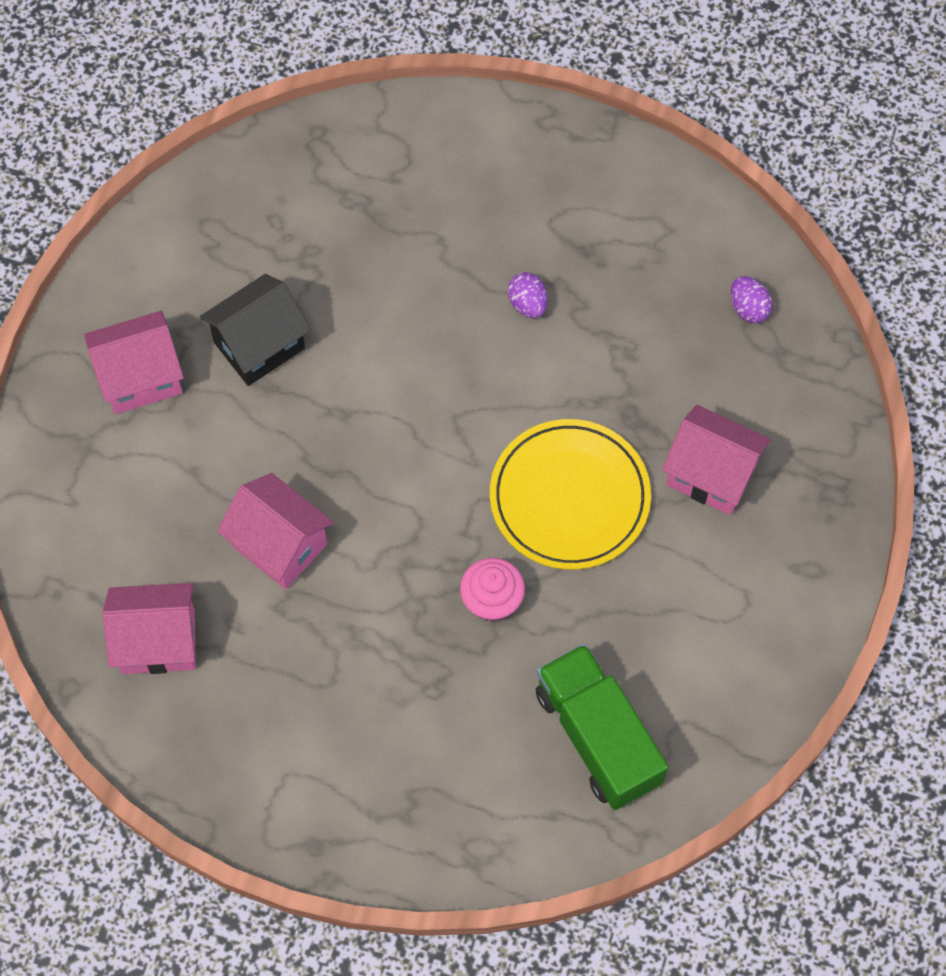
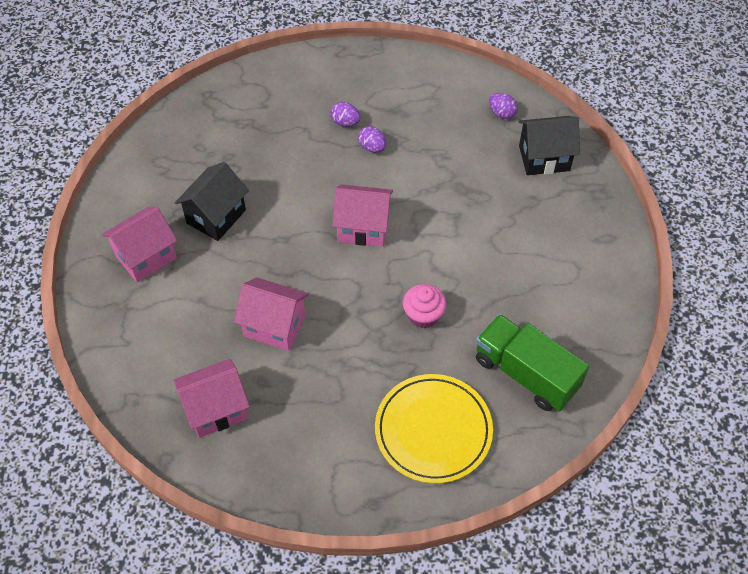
camera: 20 degrees left, 10 degrees down
yellow plate [490,419,651,570] -> yellow plate moved to [375,374,493,484]
pink house [662,405,771,515] -> pink house moved to [332,184,393,247]
none -> purple egg [331,102,360,127]
none -> black house [519,116,580,175]

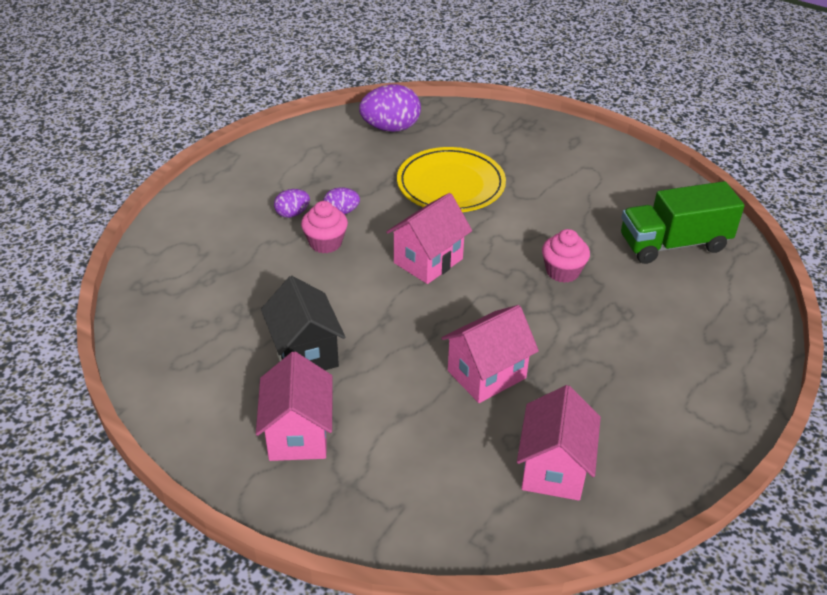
camera: 55 degrees left, 15 degrees down
yellow plate [375,374,493,484] -> yellow plate moved to [397,147,506,212]
purple egg [489,93,518,119] -> purple egg [359,84,421,132], size x1.88
black house [519,116,580,175] -> none
none -> pink cupcake [301,201,348,253]

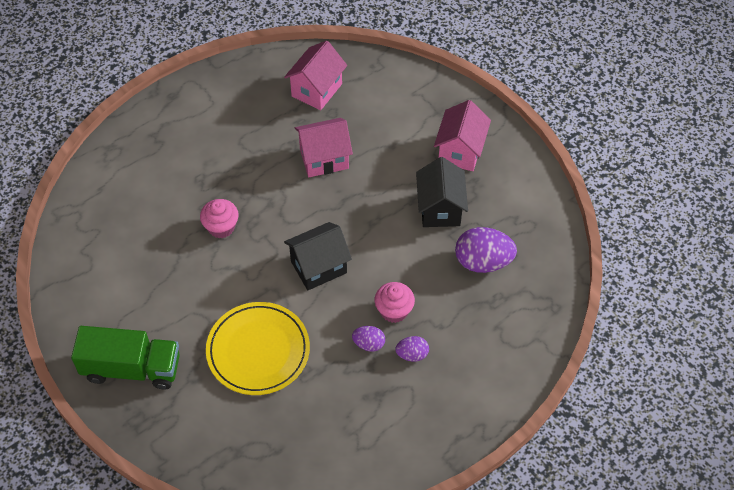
camera: 160 degrees left, 15 degrees up
purple egg [359,84,421,132] -> purple egg moved to [455,227,517,273]
pink house [386,193,472,284] -> black house [284,222,352,290]
green truck [621,181,745,264] -> green truck moved to [71,326,180,389]

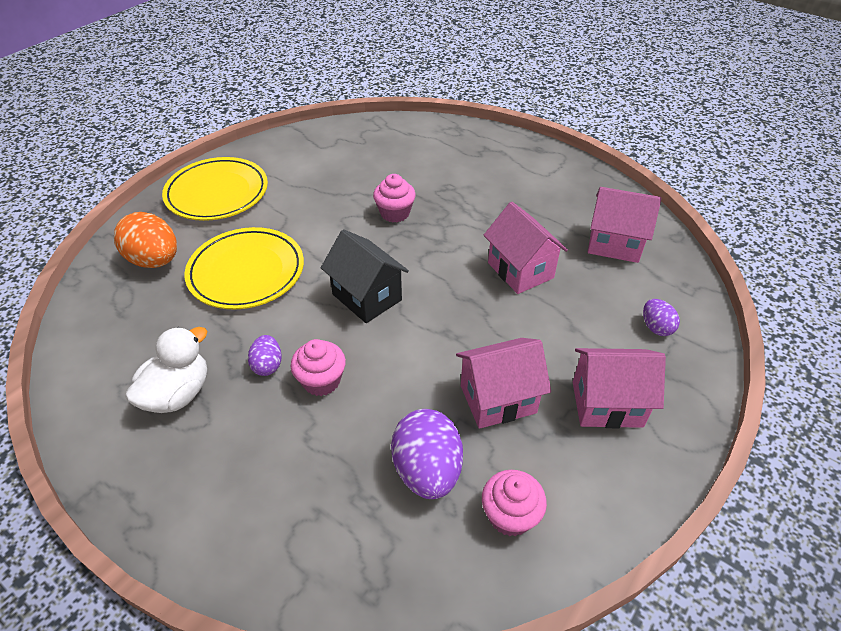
camera: 75 degrees right, 10 degrees down
green truck [71,326,180,389] -> yellow plate [162,157,268,221]
purple egg [395,336,429,362] -> purple egg moved to [643,299,680,336]
black house [416,157,468,227] -> pink house [456,338,551,429]
none -> orange egg [114,212,177,268]
none -> white duck [126,327,207,413]
none -> pink cupcake [482,470,547,537]

